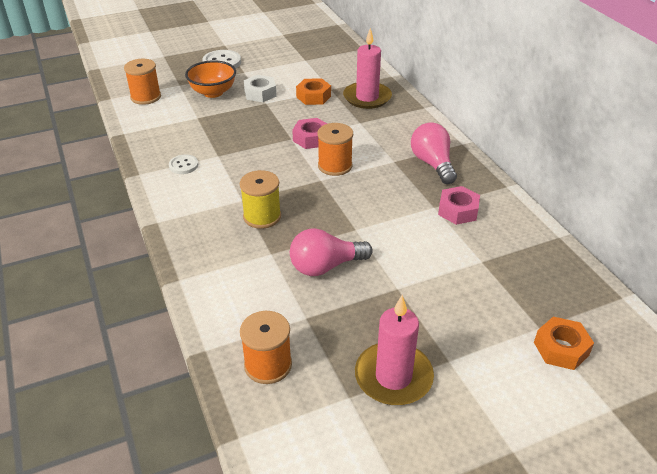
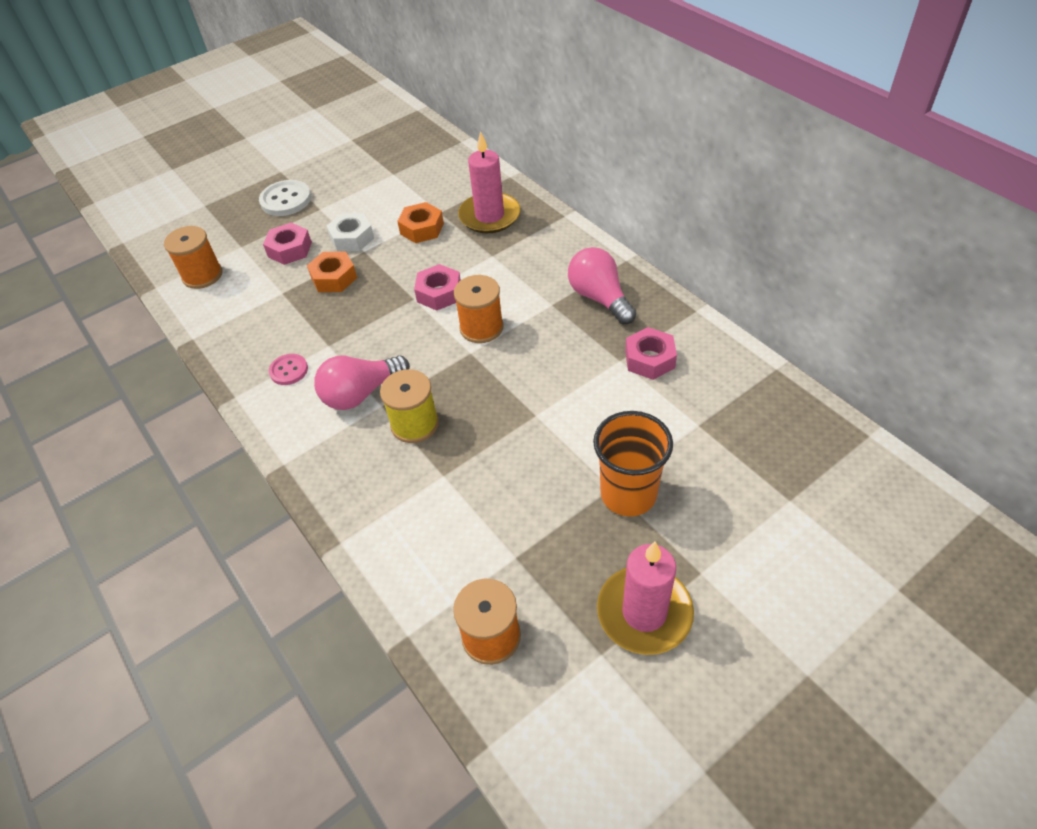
camera: 10 degrees left, 10 degrees up
white button [169,154,198,174] -> pink button [269,354,308,385]
orange bowl [185,60,236,98] -> pink nut [263,223,312,265]
pink light bulb [290,228,373,276] -> pink light bulb moved to [314,355,410,410]
orange nut [534,316,594,370] -> orange nut moved to [307,252,357,292]
none -> orange cup [593,411,673,516]

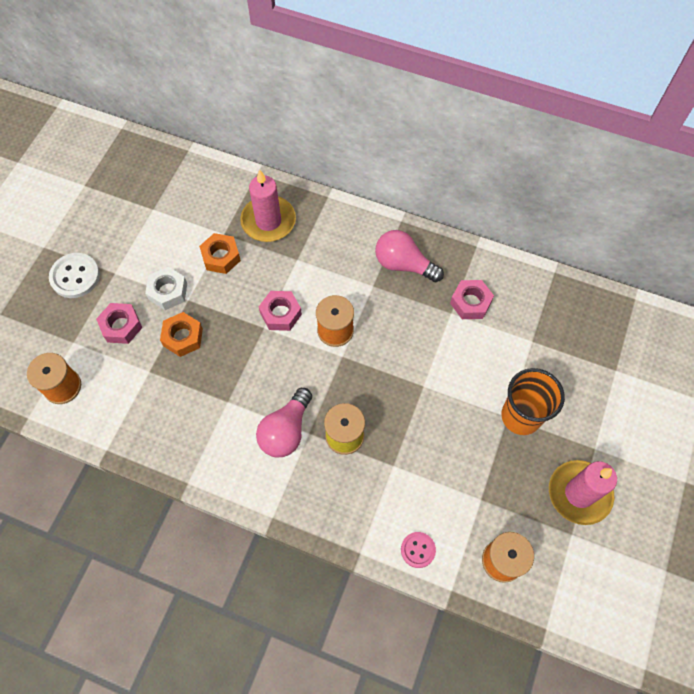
camera: 35 degrees left, 15 degrees up
pink button [269,354,308,385] -> pink button moved to [401,532,436,568]

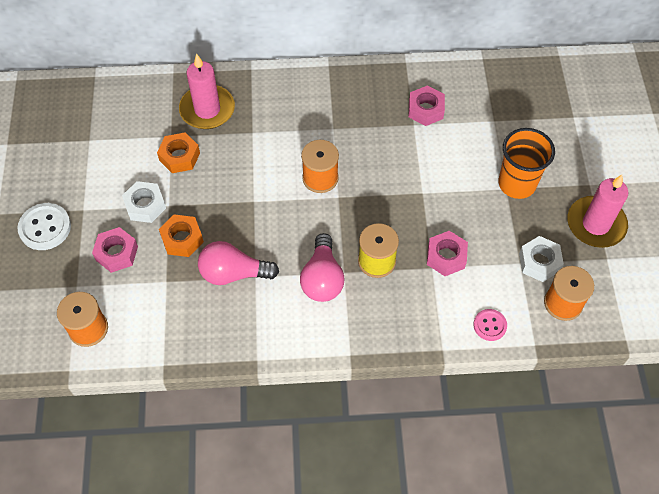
camera: 25 degrees left, 5 degrees down
pink nut [259,291,302,331] -> pink nut moved to [427,231,468,276]
pink light bulb [375,230,444,282] -> pink light bulb moved to [198,241,279,285]
none -> white nut [519,236,564,282]

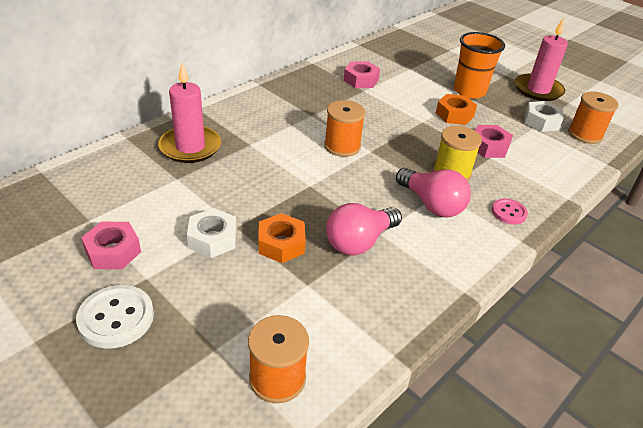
camera: 45 degrees left, 20 degrees down
pink nut [92,227,138,273] -> pink nut moved to [81,221,141,269]
orange nut [157,133,200,173] -> orange nut moved to [436,94,477,125]
pink button [473,309,507,341] -> pink button moved to [492,199,528,224]

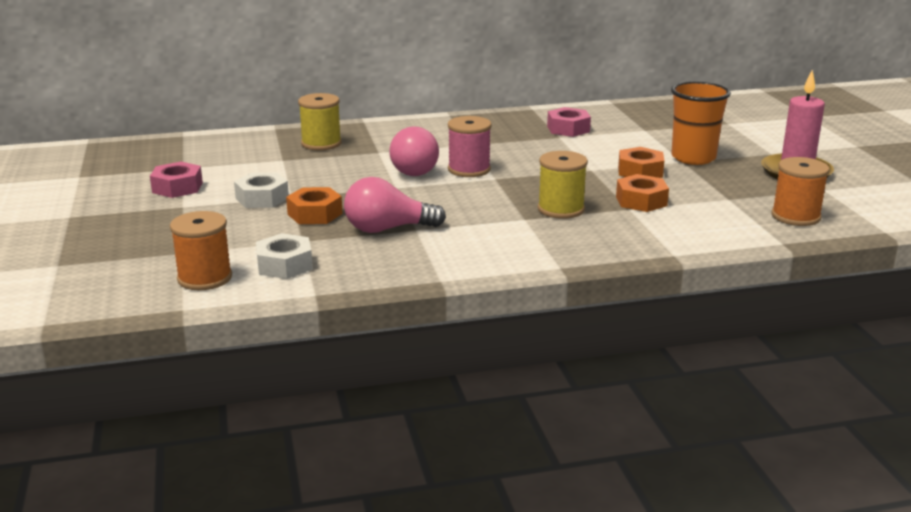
camera: 35 degrees right, 15 degrees down
white button [76,285,154,349] -> none
pink candle [158,63,221,163] -> yellow spool [298,93,342,150]
orange spool [324,100,365,157] -> pink spool [448,116,492,177]
pink light bulb [396,168,471,217] -> pink light bulb moved to [389,126,439,176]
pink nut [475,125,513,158] -> orange nut [616,174,669,212]
pink button [492,199,528,224] -> none
white nut [524,101,564,132] -> white nut moved to [256,233,313,279]

